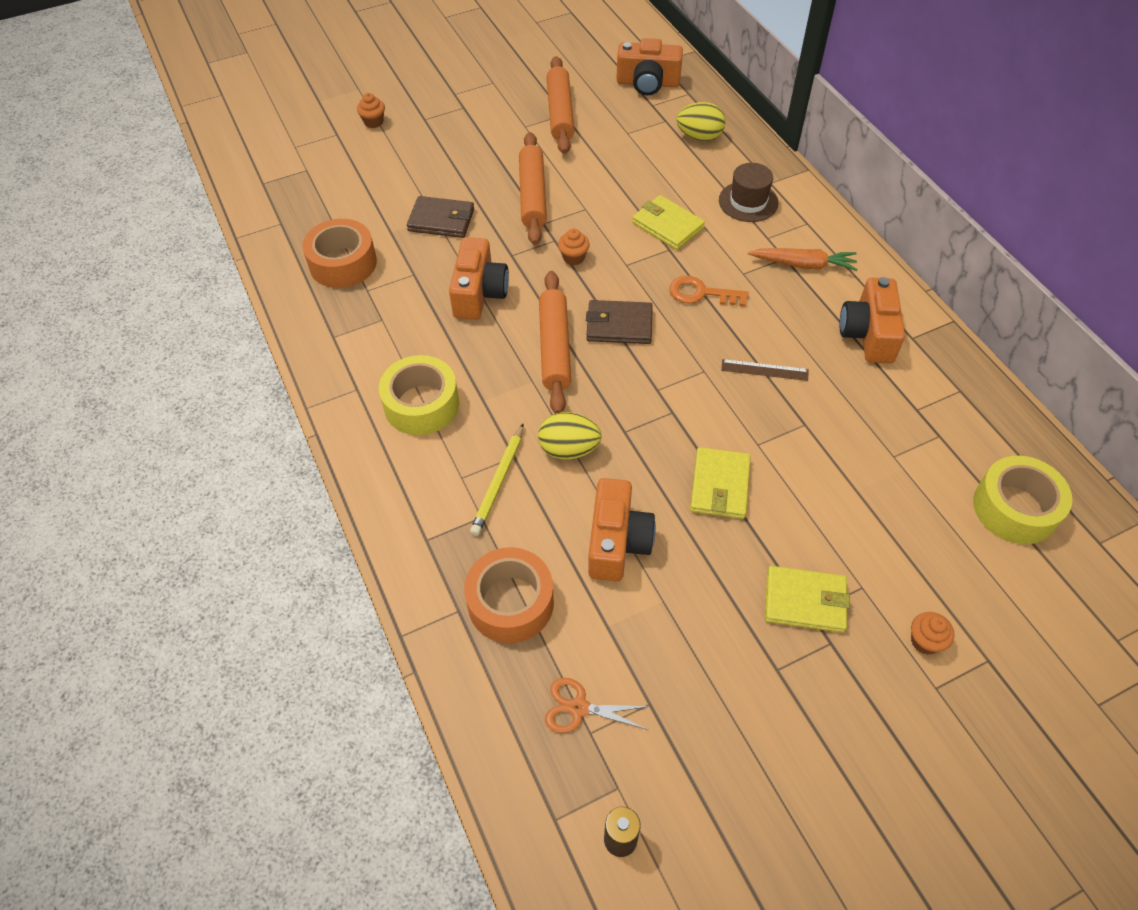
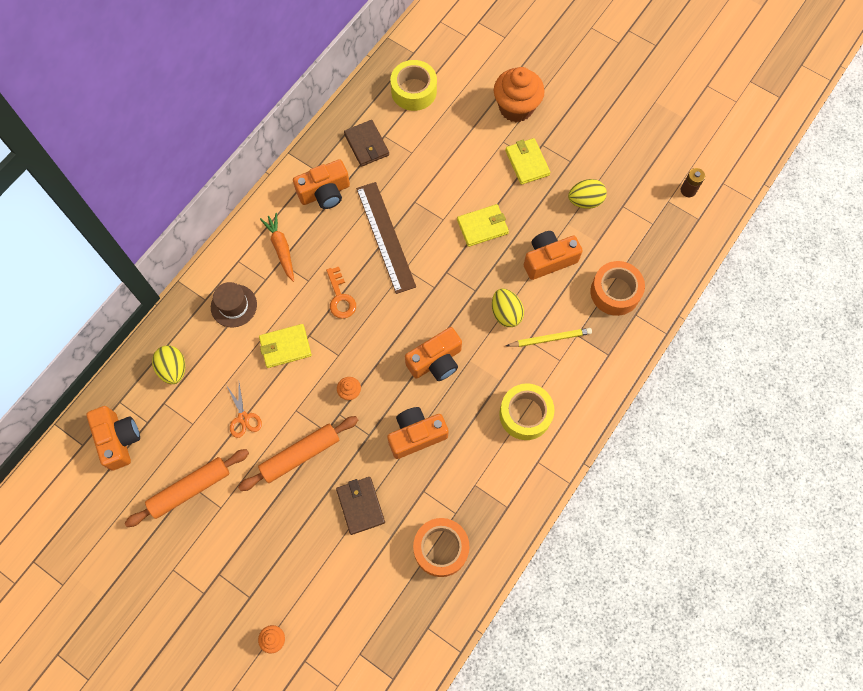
camera: 120 degrees left, 15 degrees up
orange rolling pin [539,271,571,414] -> orange camera [405,327,462,381]
orange scissors [545,678,651,733] -> orange scissors moved to [226,383,262,438]
brown wallet [586,300,653,344] -> brown wallet moved to [344,120,389,167]
yellow wallet [632,195,705,250] -> yellow wallet turned 60 degrees clockwise [259,324,312,368]
brown ruler [721,359,809,381] -> brown ruler [356,182,416,294], size x2.18
orange cupcake [911,612,954,655] -> orange cupcake [494,67,545,123], size x2.31
none -> yellow egg [568,179,607,209]

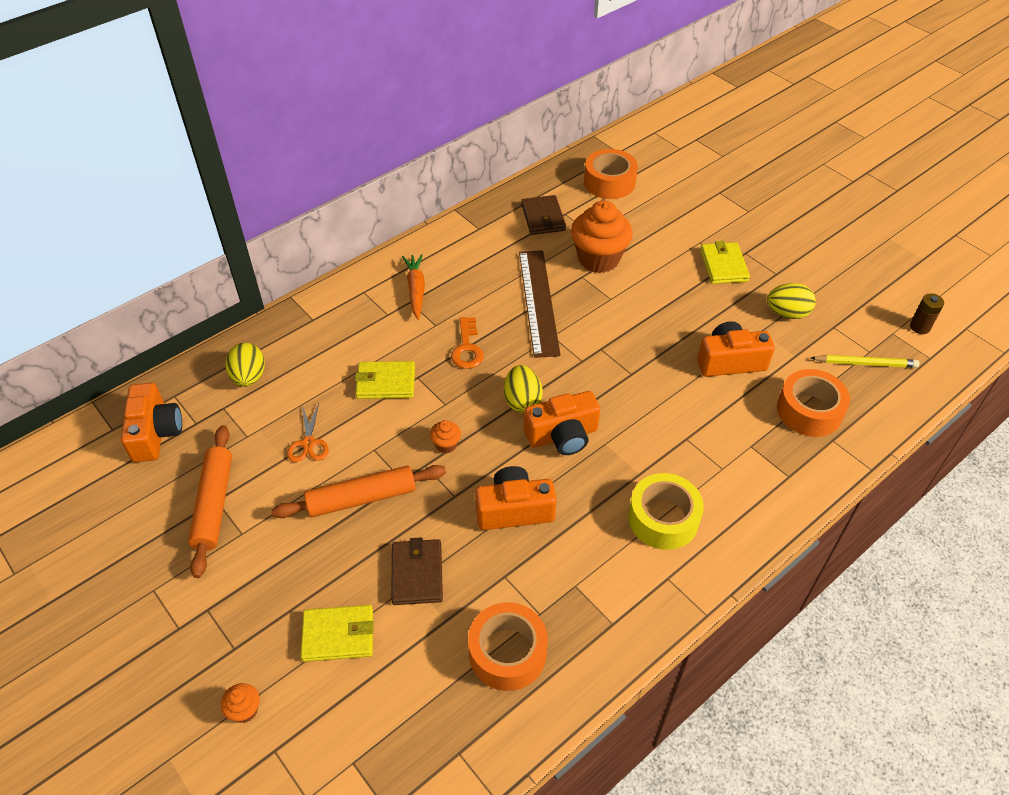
camera: 15 degrees right, 20 degrees down
orange rolling pin [125,449,249,527] -> orange rolling pin turned 75 degrees counterclockwise [188,425,232,578]
brown hat [211,282,257,327] -> none
orange camera [293,159,350,209] -> none
yellow tape [390,60,437,111] -> orange tape [584,149,638,199]
yellow wallet [457,204,509,247] -> yellow wallet moved to [300,605,374,662]
yellow egg [492,289,524,327] -> yellow egg moved to [504,365,543,413]
orange cupcake [494,67,545,123] -> orange cupcake moved to [571,200,633,273]
yellow pencil [506,328,592,347] -> yellow pencil moved to [811,355,919,368]

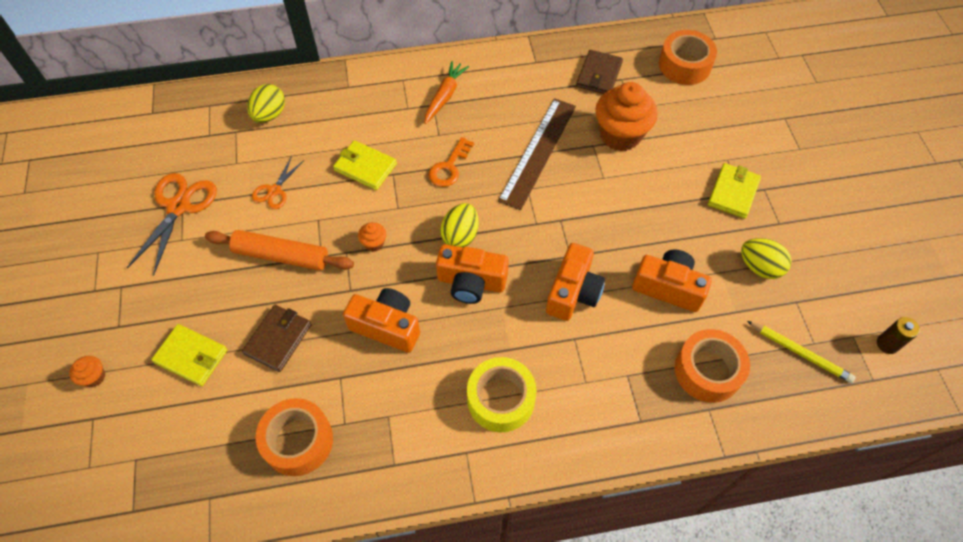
camera: 30 degrees right, 10 degrees up
orange camera [121,383,182,462] -> orange camera moved to [546,243,605,321]
orange rolling pin [188,425,232,578] -> orange scissors [127,173,217,276]

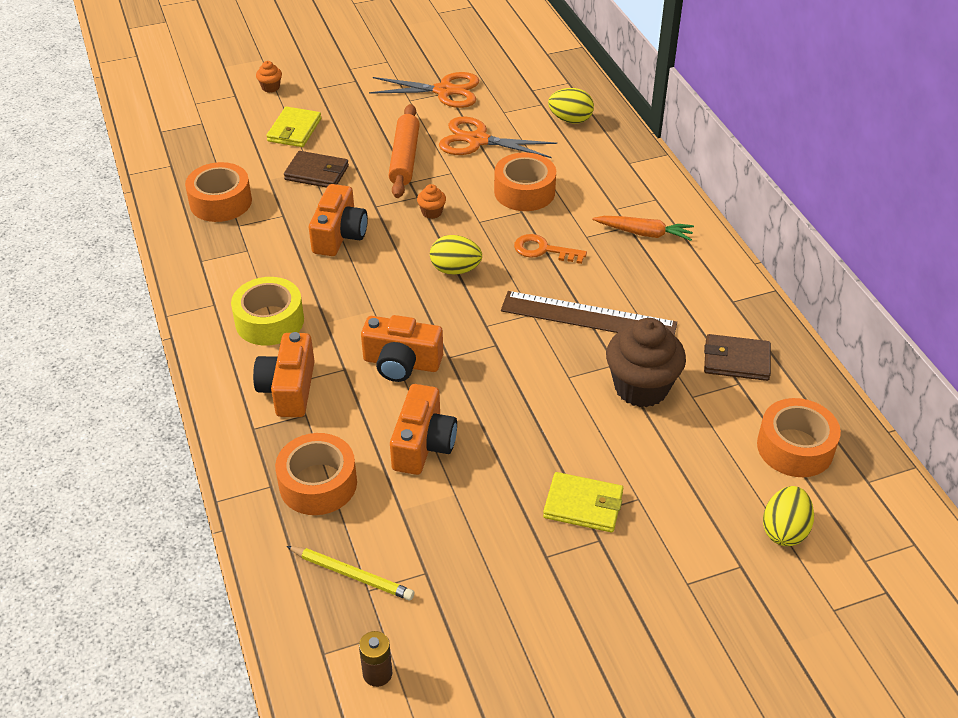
camera: 80 degrees right, 15 degrees down
orange scissors [252,156,304,209] -> orange scissors [439,117,557,158], size x1.75
yellow wallet [333,140,397,190] -> orange tape [494,152,556,211]
orange camera [436,244,509,304] -> orange camera moved to [253,332,315,417]
orange cupcake [595,82,658,151] -> brown cupcake [606,318,686,408]
yellow egg [741,238,791,279] -> yellow egg moved to [763,486,814,546]
yellow pencil [747,321,856,383] -> yellow pencil turned 90 degrees counterclockwise [286,546,414,601]

